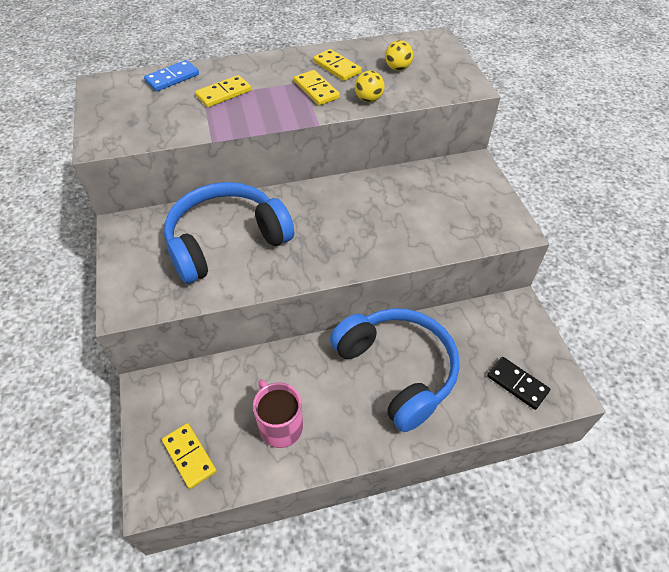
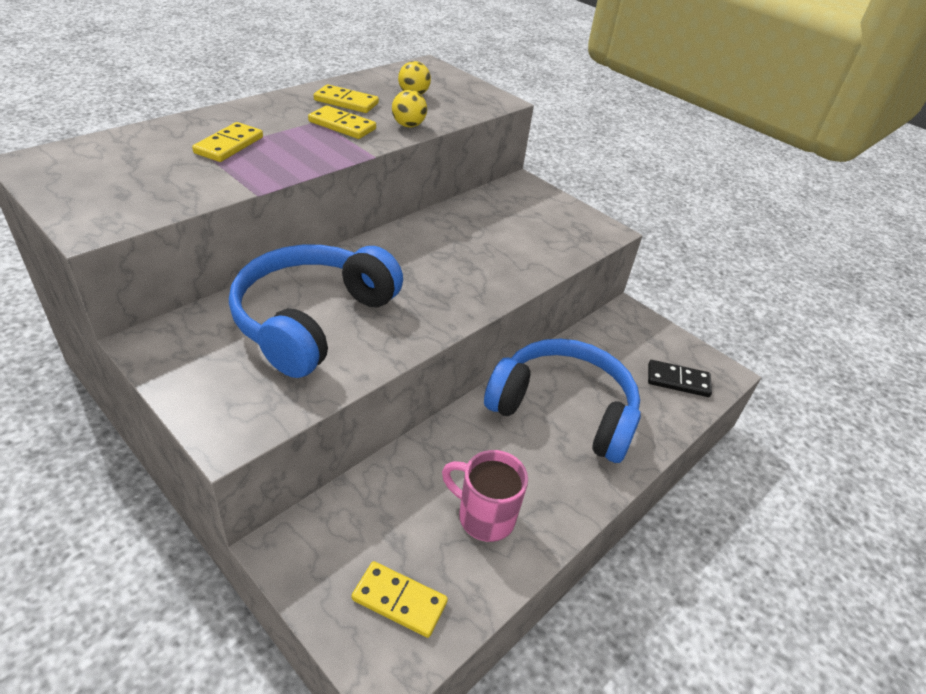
camera: 35 degrees left, 10 degrees down
blue domino [144,60,199,91] -> none

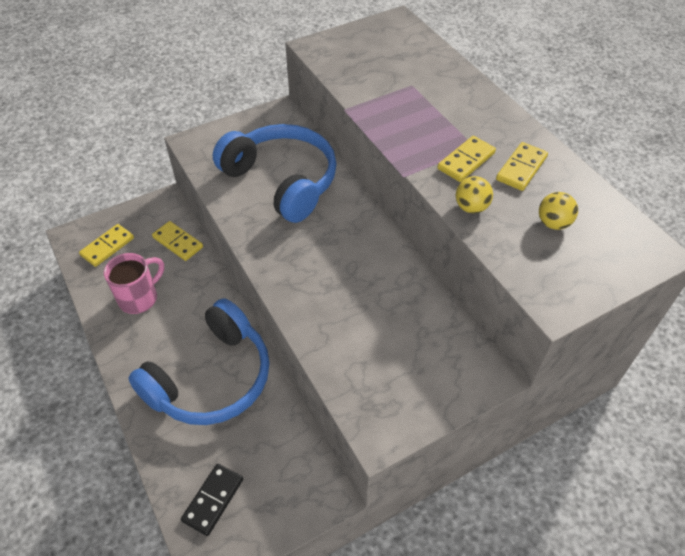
camera: 110 degrees right, 10 degrees up
yellow domino [192,122,263,162] -> yellow domino moved to [152,221,203,261]

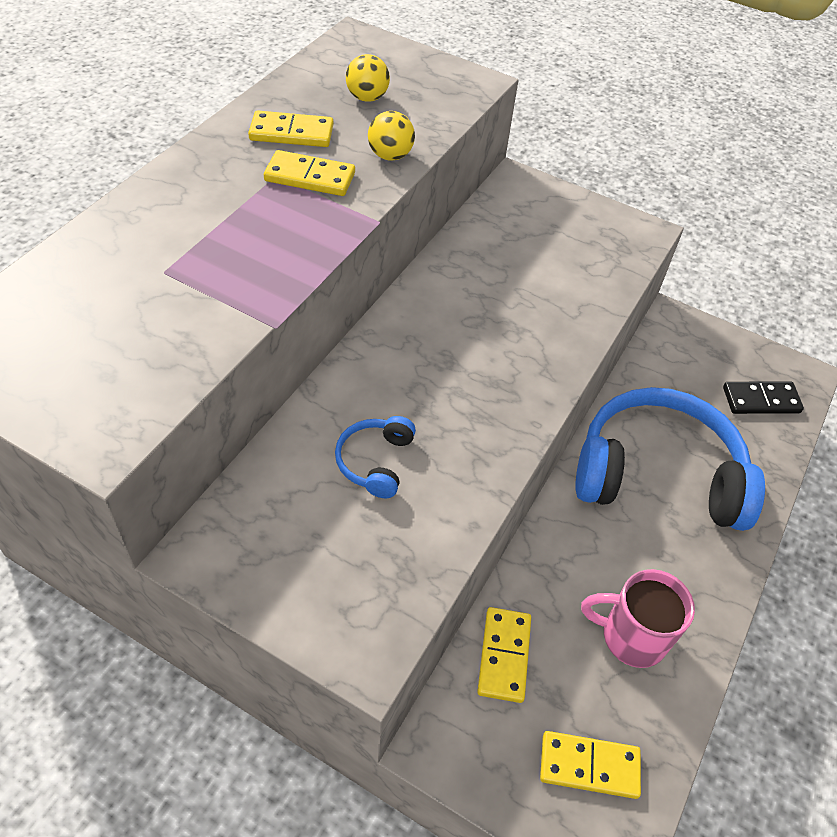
camera: 125 degrees left, 0 degrees up
blue headphones [213,124,337,223] -> blue headphones [335,416,416,498], size x0.42

